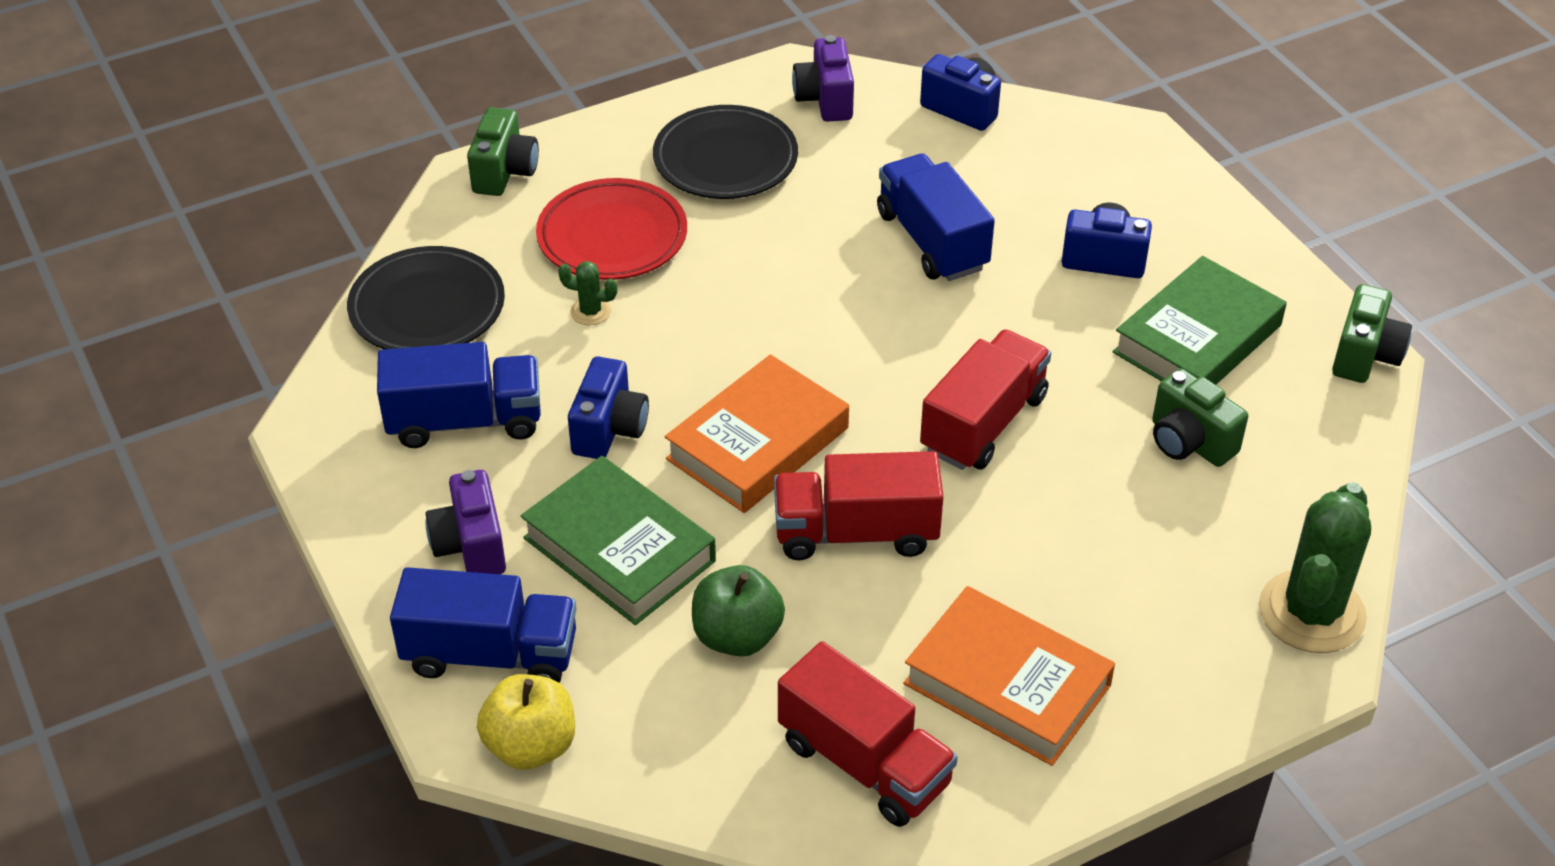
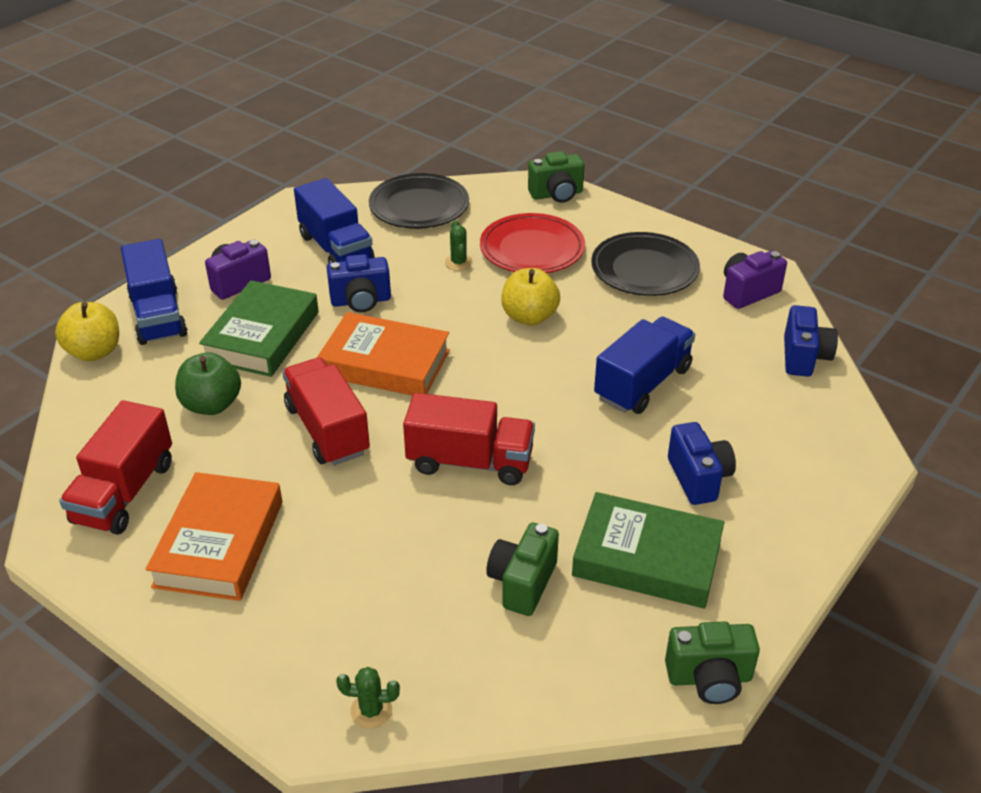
camera: 65 degrees right, 5 degrees down
green cactus [1259,482,1371,653] -> green cactus [336,667,400,729], size x0.44
none -> yellow apple [501,268,560,325]

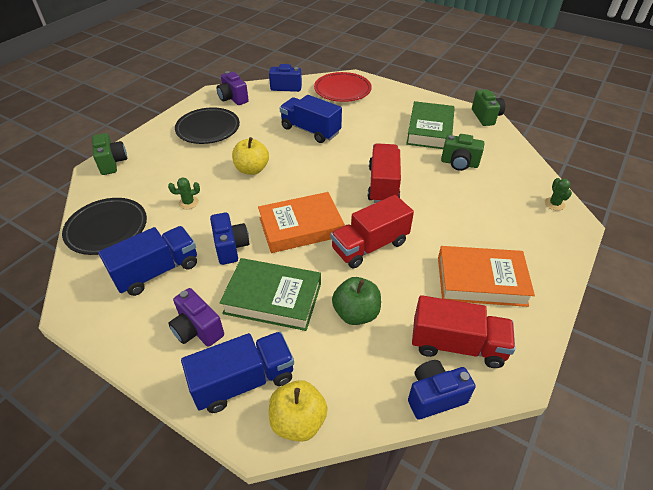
camera: 95 degrees left, 5 degrees up
orange book [317,312,450,396] -> orange book turned 60 degrees clockwise [258,192,345,253]
red plate [480,213,585,273] -> red plate moved to [314,72,372,102]
blue camera [668,422,736,505] -> blue camera moved to [408,360,476,420]

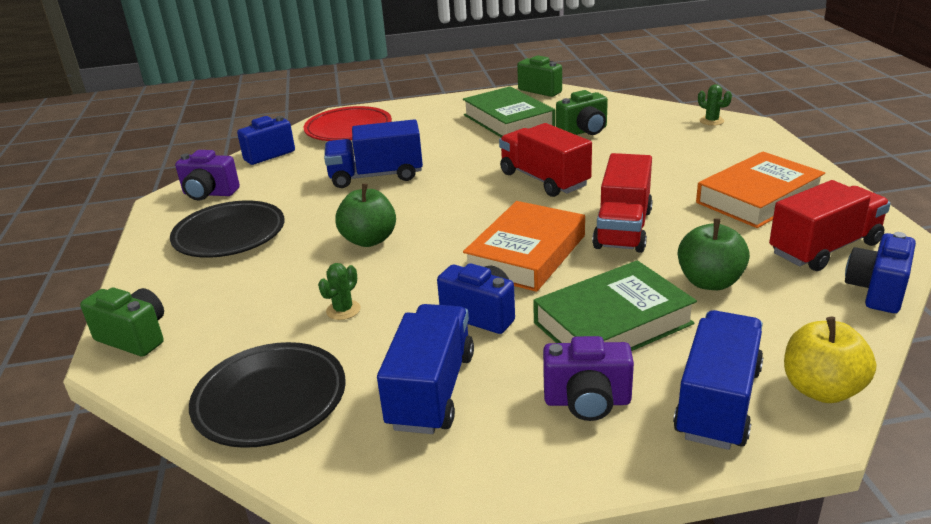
camera: 40 degrees left, 15 degrees down
yellow apple [232,137,269,175] -> green apple [335,183,396,247]

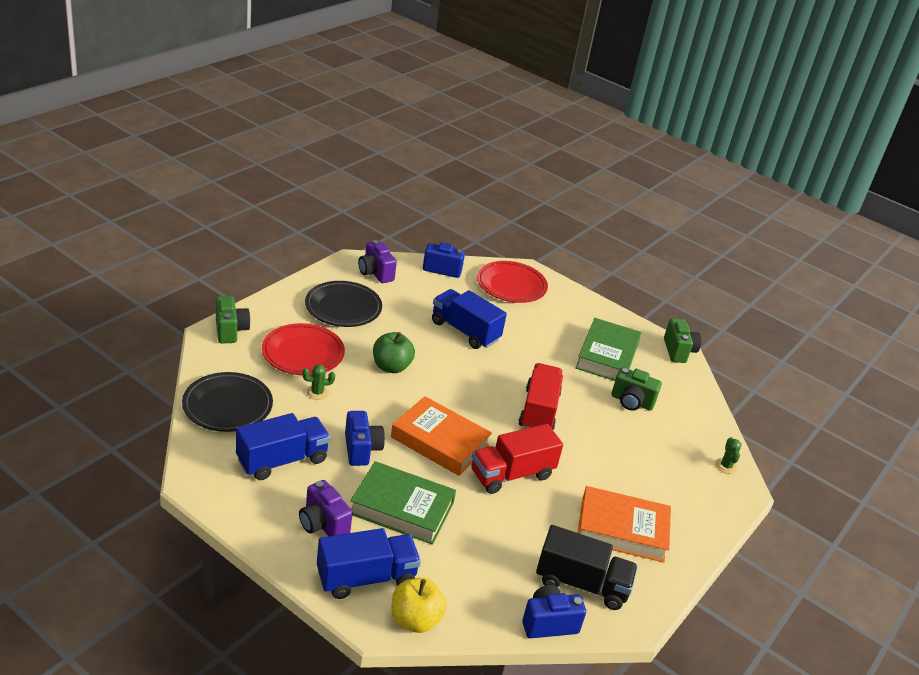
camera: 40 degrees right, 5 degrees up
orange book [463,201,585,292] -> orange book turned 45 degrees clockwise [391,396,492,476]
green apple [678,218,750,290] -> none
red truck [769,180,891,271] -> black truck [536,525,638,610]
none -> red plate [262,323,345,375]

